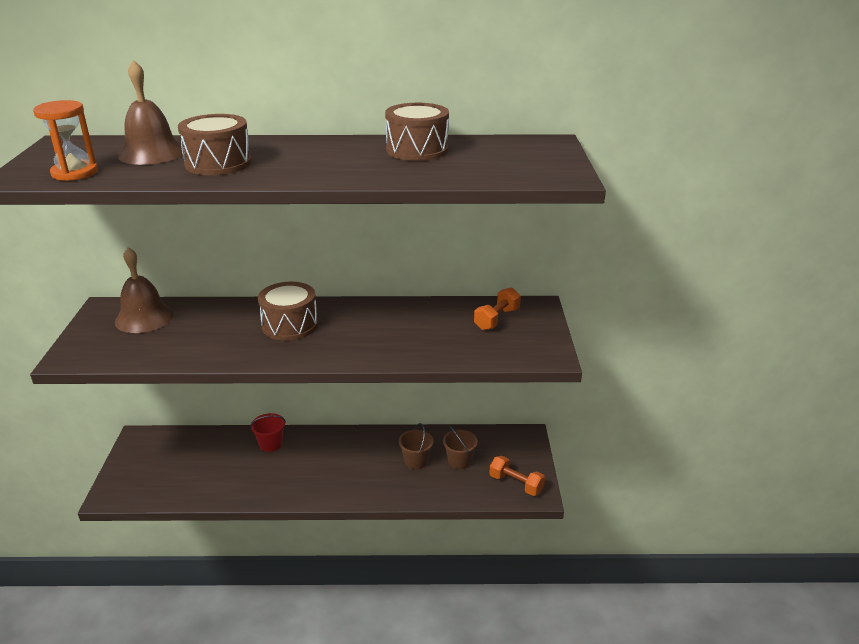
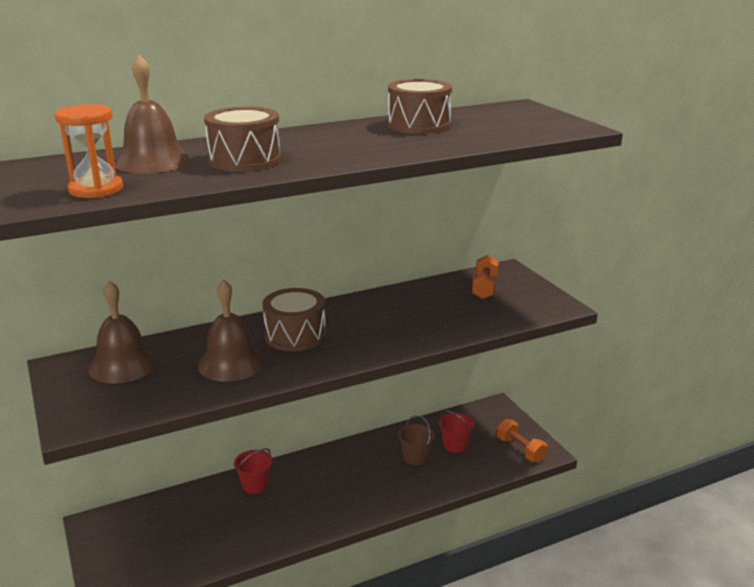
camera: 25 degrees left, 5 degrees down
brown bucket [443,426,478,469] -> red bucket [439,410,475,453]
orange dumbbell [489,456,545,496] -> orange dumbbell turned 45 degrees clockwise [497,419,548,462]
none -> brown bell [198,279,265,382]

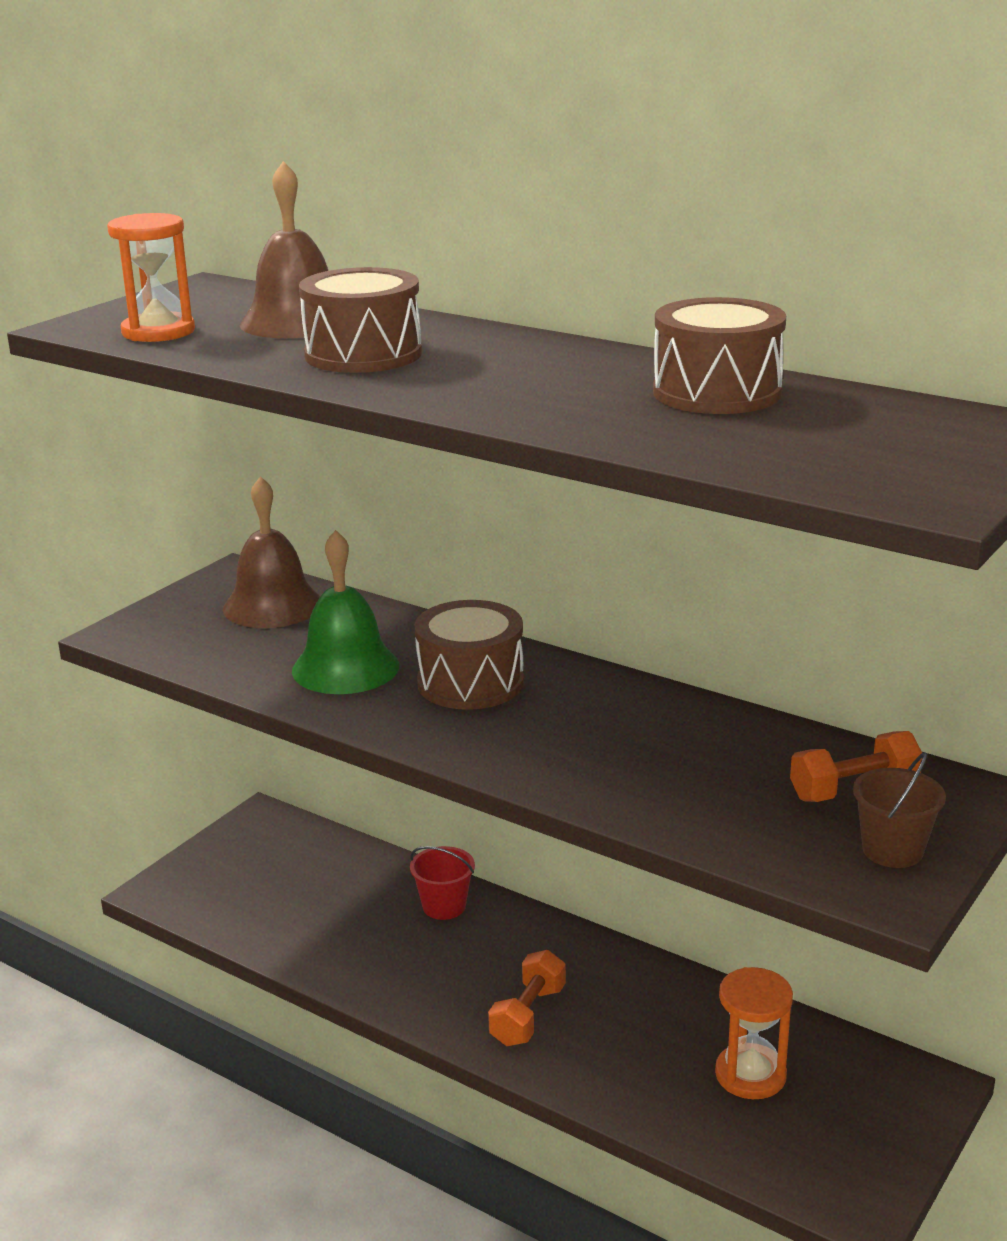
camera: 60 degrees right, 0 degrees up
brown bell [198,279,265,382] -> green bell [292,530,399,694]
brown bucket [398,415,435,465] -> brown bucket moved to [853,752,946,868]
red bucket [439,410,475,453] -> orange hourglass [715,967,793,1099]
orange dumbbell [497,419,548,462] -> orange dumbbell moved to [488,950,566,1046]

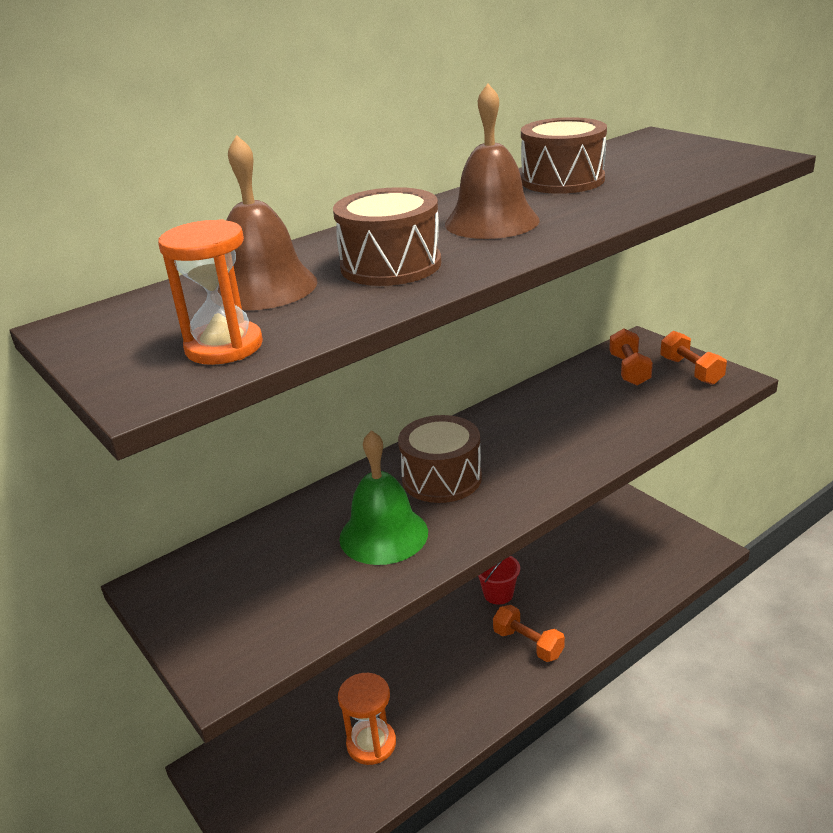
camera: 70 degrees left, 5 degrees up
brown bell [223,476,320,628] -> brown bell moved to [445,84,540,239]
red bucket [410,846,475,920] -> red bucket moved to [478,556,520,605]
orange hourglass [715,967,793,1099] -> orange hourglass moved to [338,673,396,765]
brown bucket [853,752,946,868] -> orange dumbbell [660,331,727,385]

